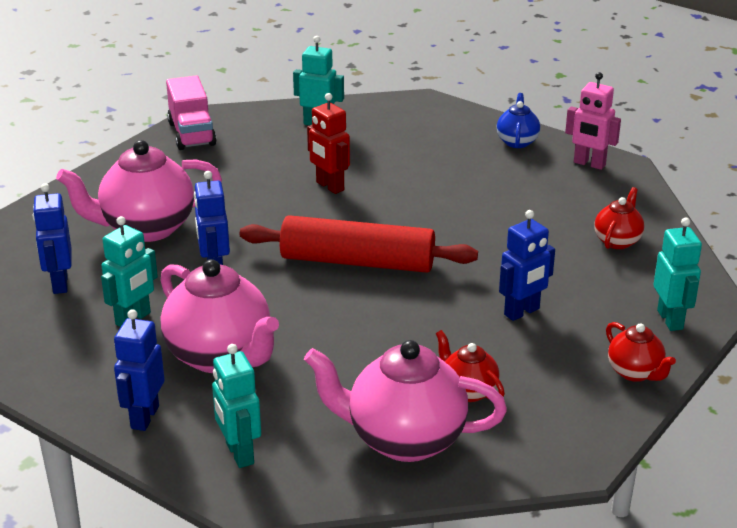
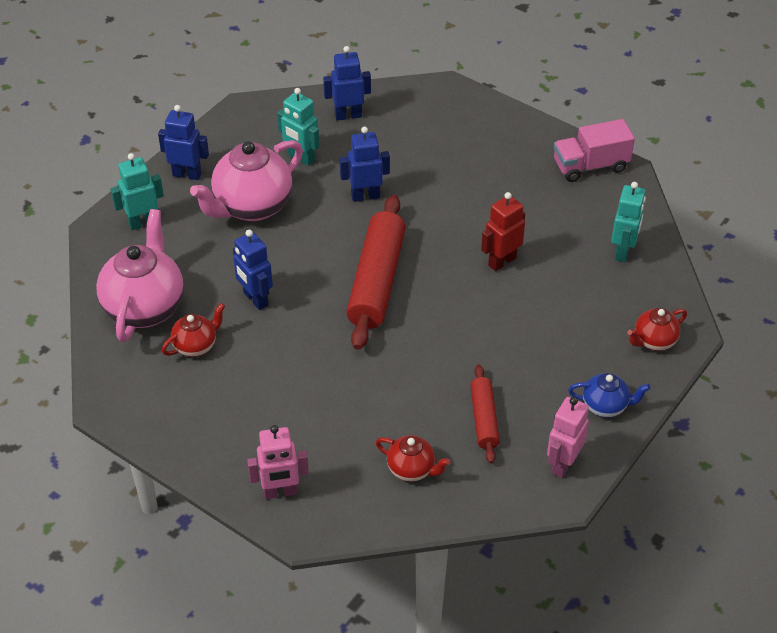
camera: 90 degrees right, 15 degrees up
pink teapot [56,140,222,242] -> none
blue robot [499,210,555,321] -> blue robot moved to [233,230,273,310]
red teapot [606,322,676,382] -> red teapot moved to [627,308,687,351]
turquoise robot [653,217,702,331] -> pink robot [247,425,309,499]
none -> red rolling pin [470,365,500,464]

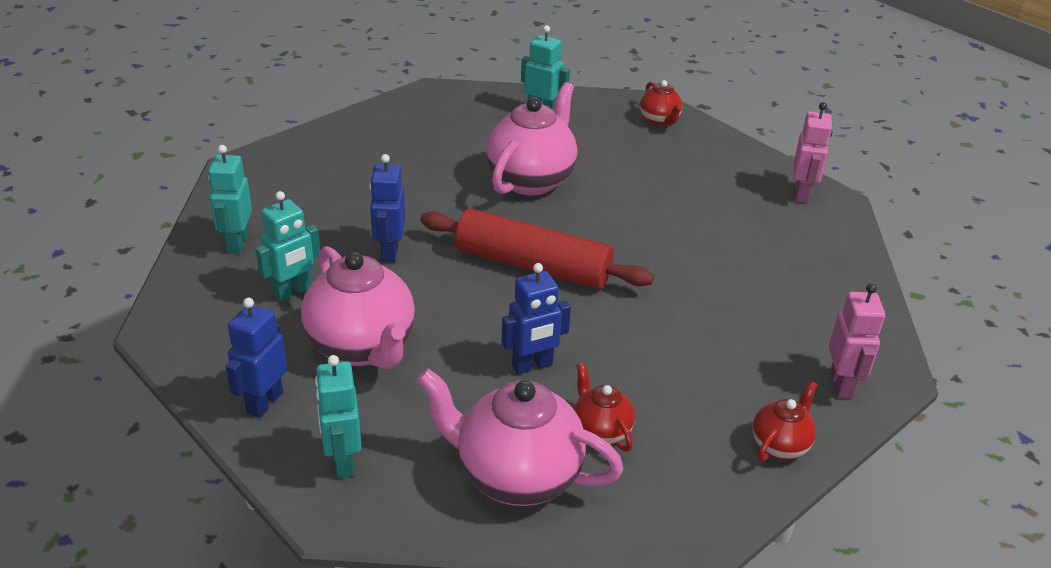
camera: 80 degrees left, 10 degrees down
blue robot [323,46,371,121] -> turquoise robot [208,145,252,254]
red teapot [376,435,450,482] -> red teapot moved to [752,381,817,461]
red rolling pin [470,365,500,464] -> none
red robot [481,192,525,271] -> pink teapot [486,82,577,196]
pink robot [547,397,589,478] -> pink robot turned 120 degrees counterclockwise [794,102,833,203]
pink truck [554,119,635,182] -> none
blue teapot [568,373,650,417] -> none

